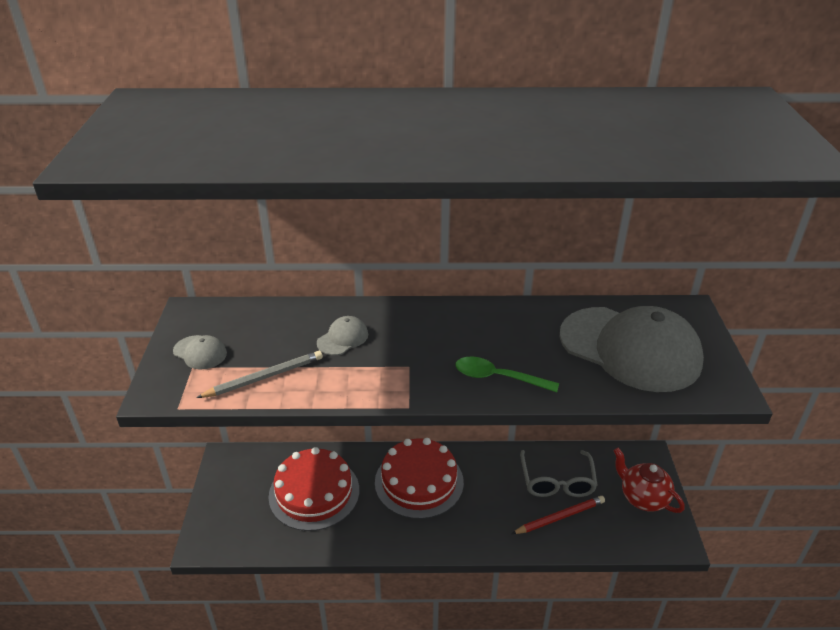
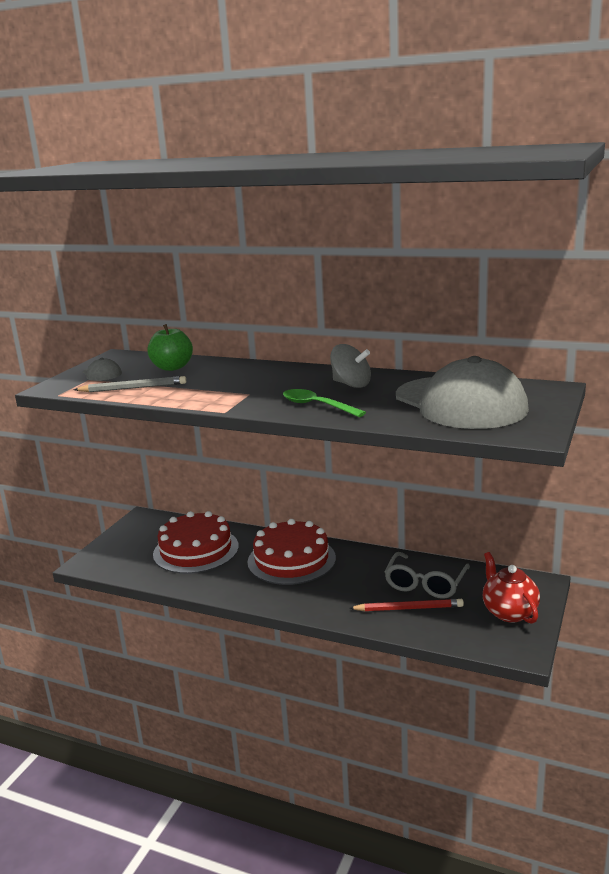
camera: 25 degrees right, 15 degrees down
grey cap [317,316,368,355] -> none
none -> green apple [147,324,193,371]
none -> grey spinning top [330,344,371,388]

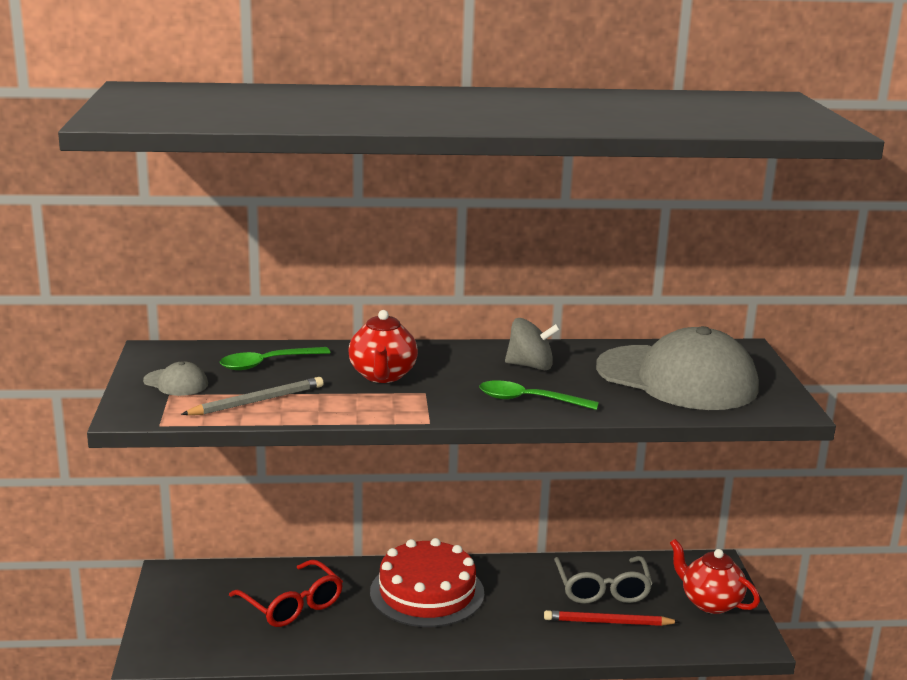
camera: 30 degrees left, 0 degrees up
green apple [147,324,193,371] -> green spoon [220,347,330,370]
red cake [153,511,239,574] -> red glasses [229,560,343,627]
red pencil [349,599,464,611] -> red pencil turned 150 degrees counterclockwise [544,610,679,626]
none -> red teapot [348,310,418,383]

